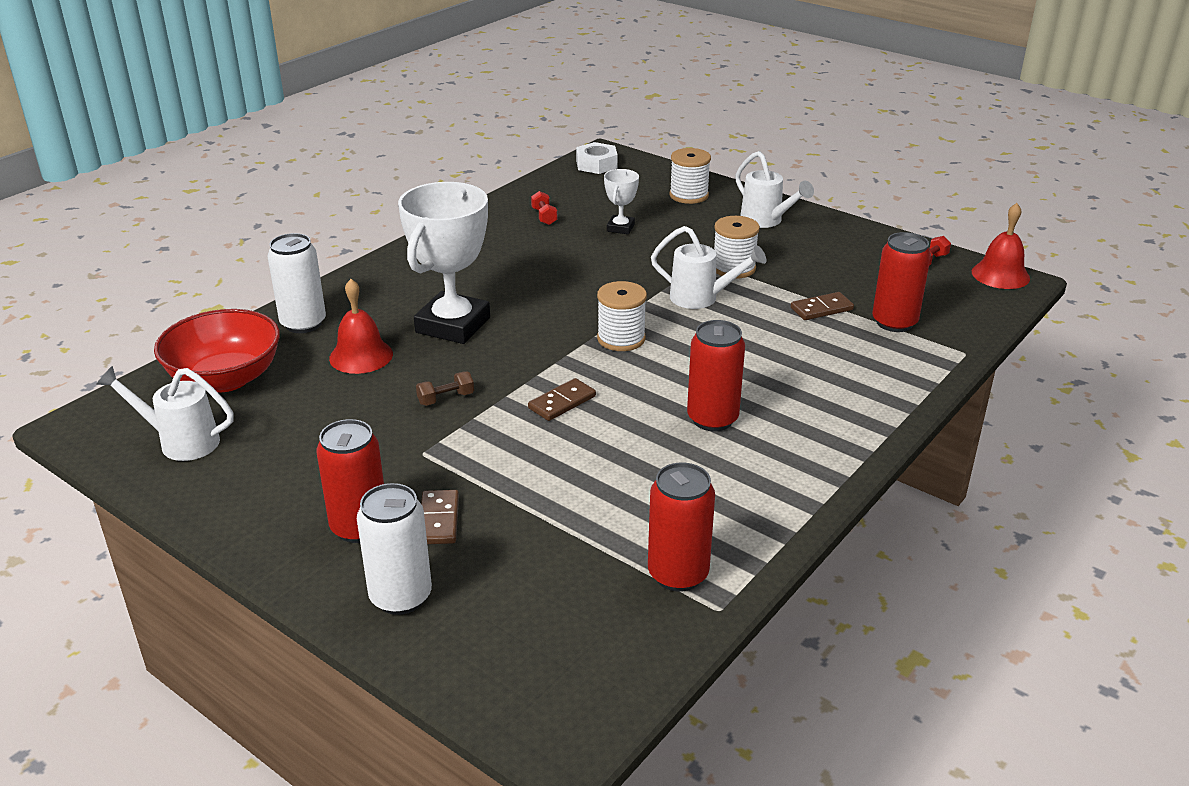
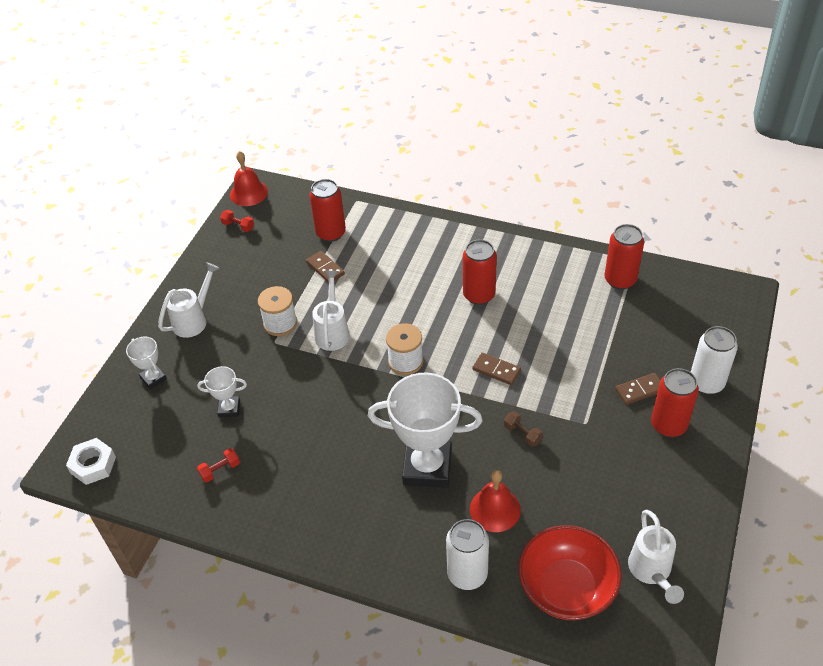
camera: 105 degrees left, 15 degrees up
white spool [670,148,711,204] -> white trophy [126,337,167,389]

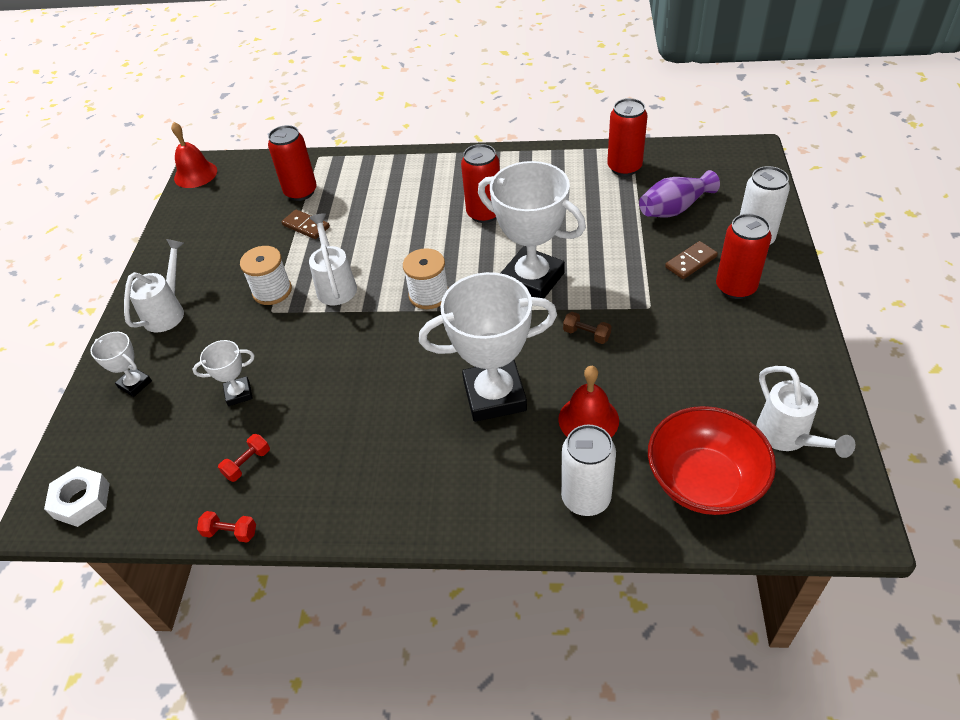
camera: 15 degrees left, 0 degrees up
red dumbbell [220,210,254,232] -> red dumbbell moved to [197,511,256,543]
brown domino [472,353,521,385] -> white trophy [478,161,586,298]
none -> purple vase [639,170,720,217]

